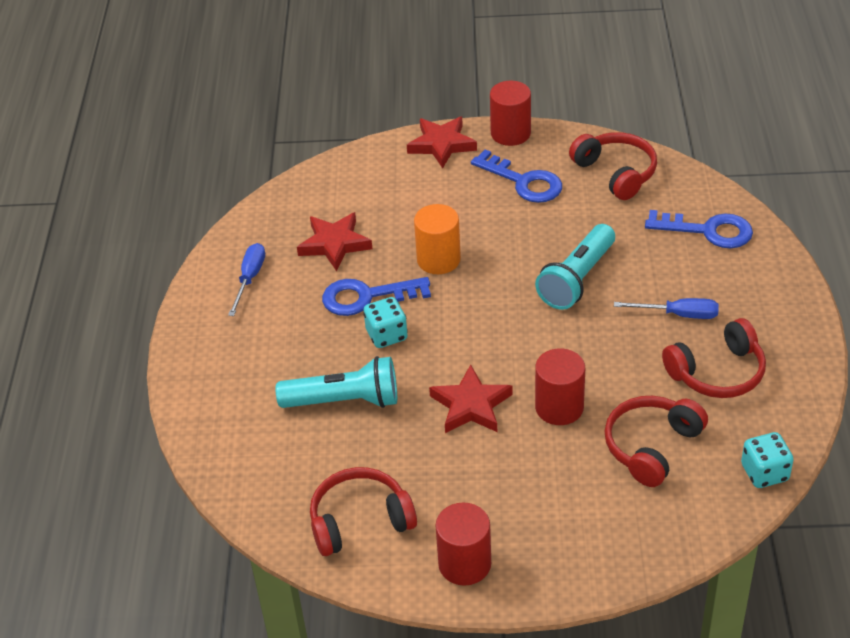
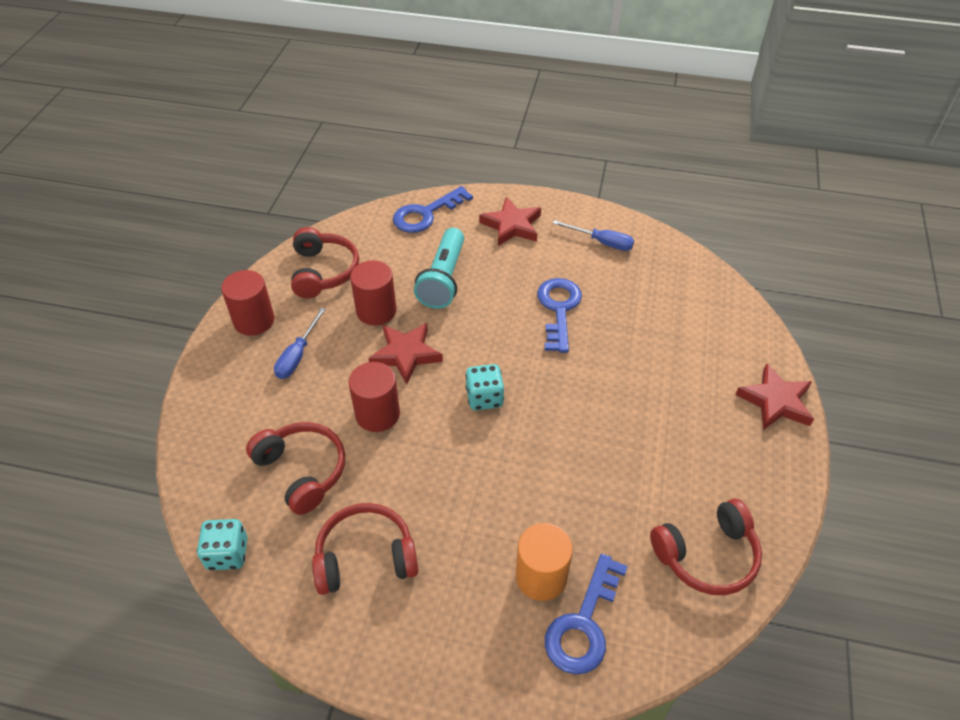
camera: 100 degrees right, 5 degrees up
red star [297,212,372,271] -> red star moved to [479,197,541,246]
turquoise dice [363,297,408,348] -> turquoise dice moved to [465,364,504,410]
orange cylinder [414,204,461,274] -> orange cylinder moved to [516,523,573,601]
blue key [471,150,562,203] -> blue key moved to [393,186,473,233]
red cylinder [490,81,531,146] -> red cylinder moved to [350,260,396,325]
turquoise flashlight [535,224,615,310] -> none
blue screwdriver [614,298,719,319] -> blue screwdriver moved to [274,308,326,379]
red headphones [662,318,766,398] -> red headphones turned 90 degrees clockwise [312,503,418,595]

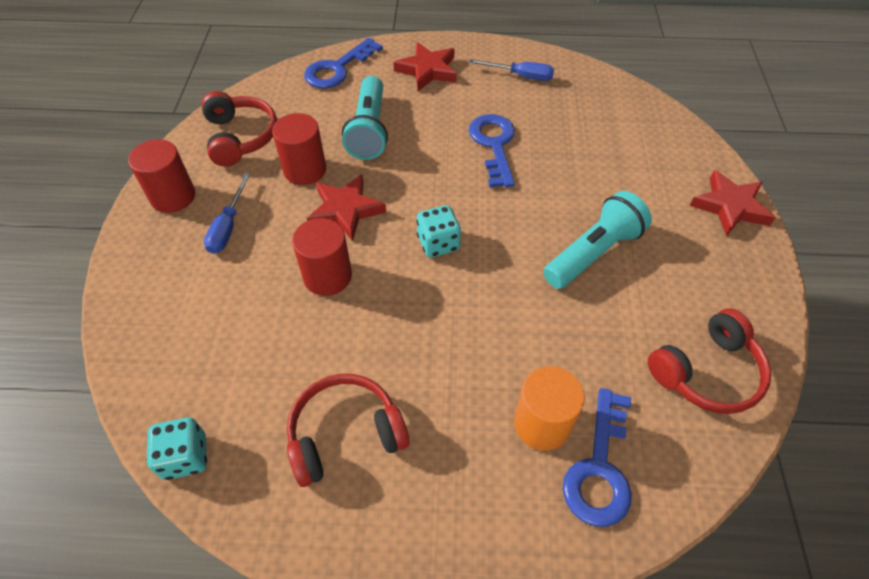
camera: 10 degrees left, 5 degrees up
red headphones [246,422,345,515] -> none
none -> turquoise flashlight [543,191,652,289]

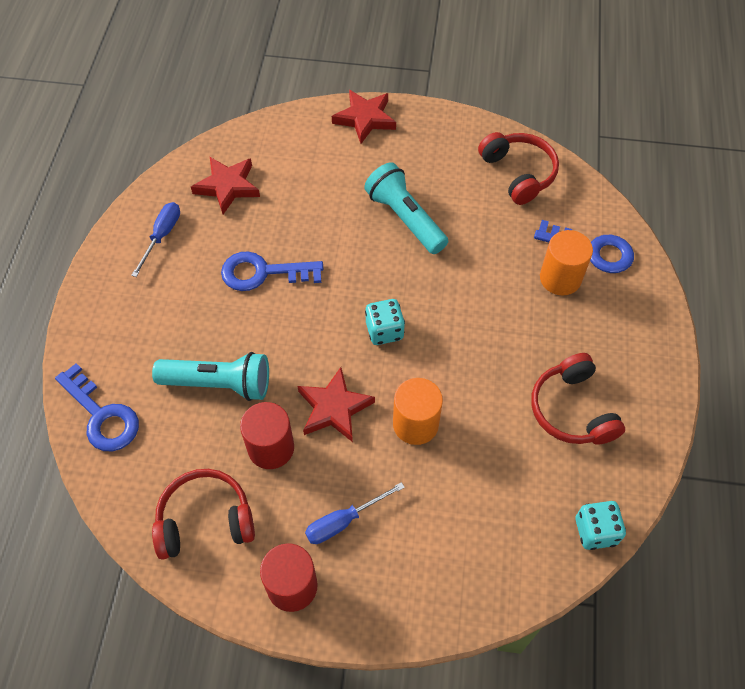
camera: 85 degrees left, 5 degrees up
blue screwdriver [204,173,250,254] -> blue screwdriver turned 135 degrees clockwise [305,482,405,544]
red cylinder [292,218,352,296] -> orange cylinder [393,378,443,445]
red star [394,42,457,91] -> red star moved to [191,157,260,214]

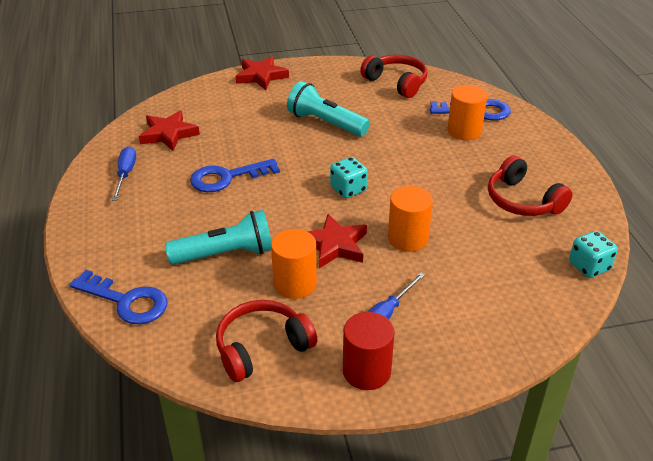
camera: 20 degrees left, 20 degrees down
red cylinder [240,402,294,469] -> orange cylinder [271,229,317,299]

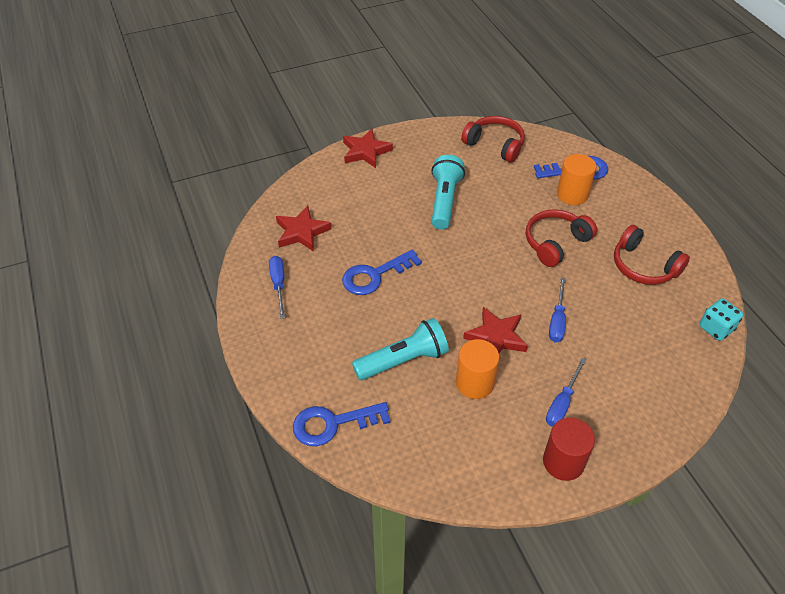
camera: 10 degrees left, 10 degrees up
blue key [70,270,167,324] -> blue key turned 150 degrees clockwise [293,402,391,446]
red headphones [216,300,317,382] -> red headphones moved to [526,209,597,267]
turquoise flashlight [287,81,370,136] -> turquoise flashlight turned 75 degrees clockwise [431,155,465,230]
turquoise dice [330,157,368,198] -> none
orange cylinder [388,186,433,252] -> blue screwdriver [549,278,566,343]

